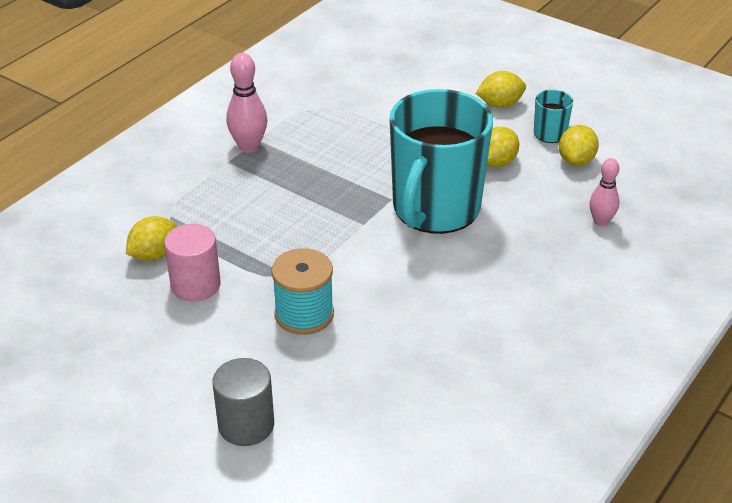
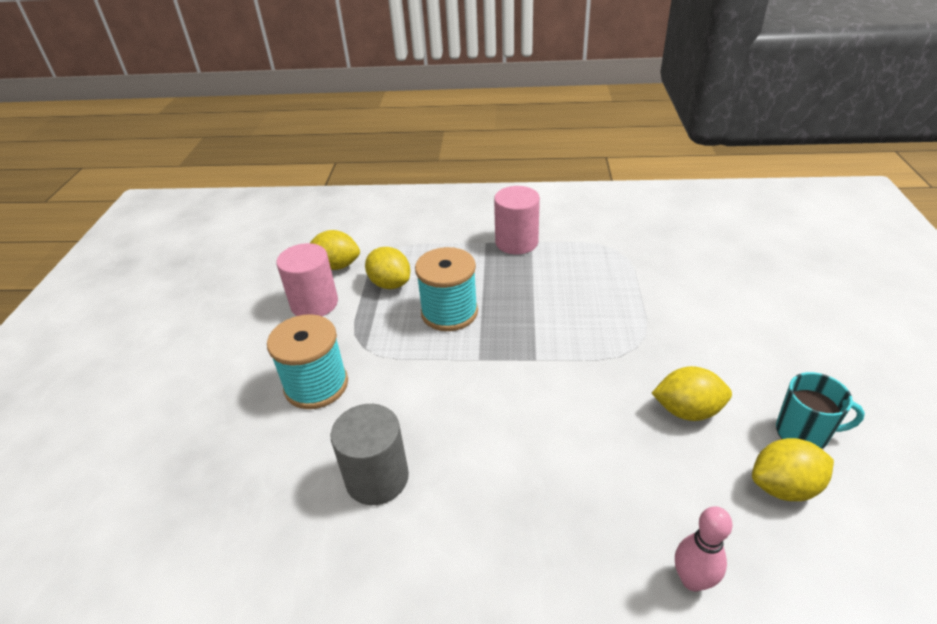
camera: 60 degrees right, 0 degrees up
grey cylinder [213,358,274,446] -> grey cylinder moved to [330,404,409,505]
pink bowling pin [226,53,267,153] -> pink cylinder [494,186,540,254]
turquoise mug [390,89,493,234] -> none
yellow lemon [476,71,526,108] -> yellow lemon moved to [365,247,410,289]
none -> turquoise spool [415,247,478,331]

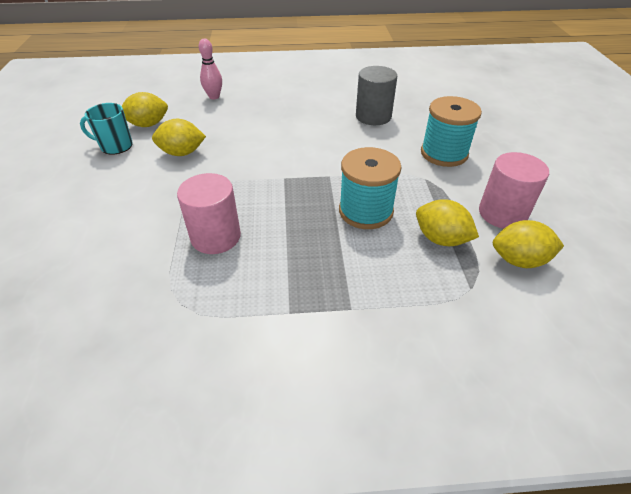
camera: 170 degrees right, 5 degrees up
pink cylinder [494,186,540,254] -> pink cylinder moved to [177,173,241,254]

